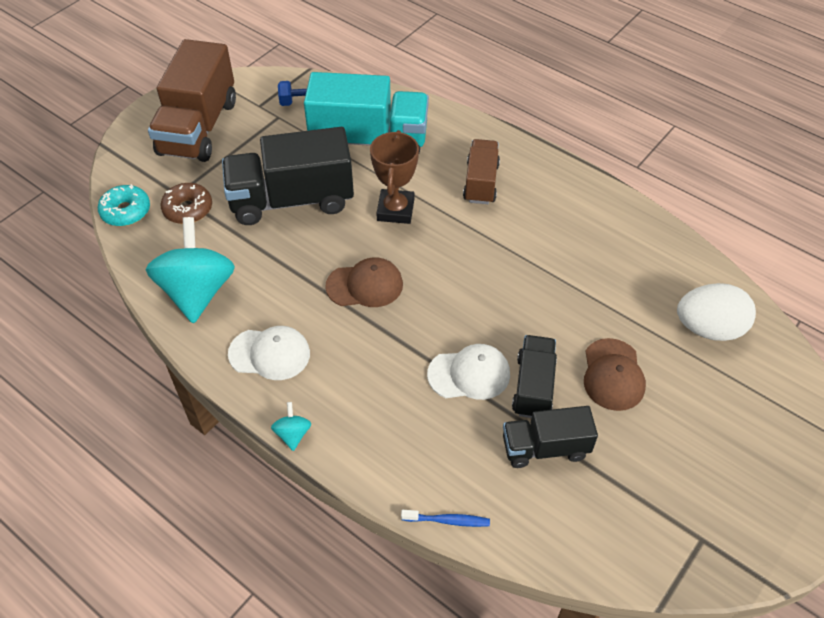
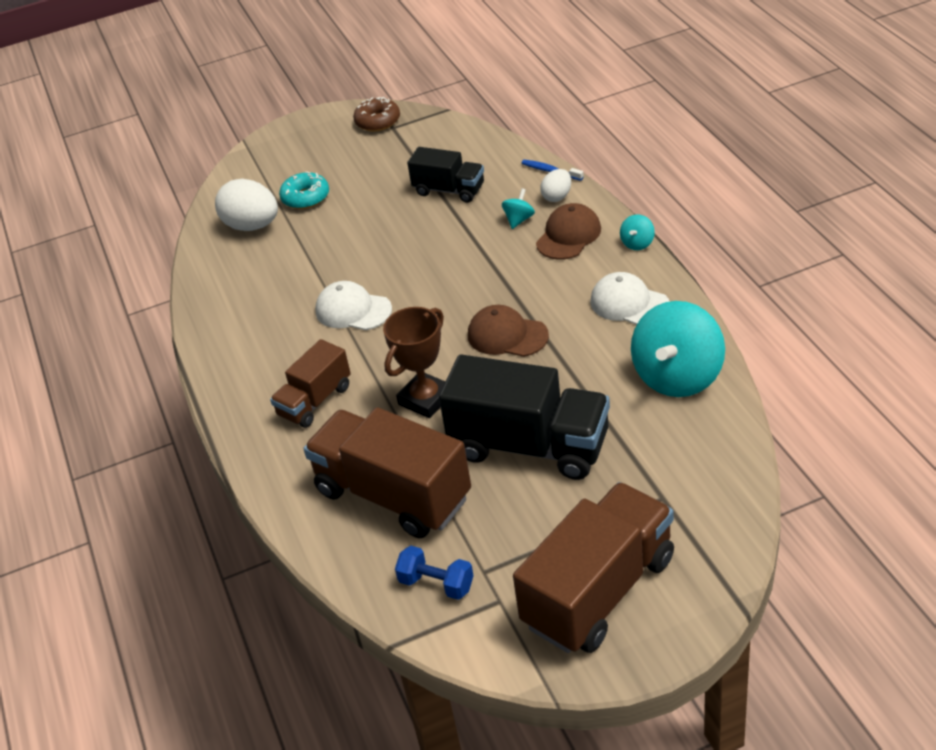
camera: 145 degrees left, 10 degrees down
turquoise donut [98,184,150,226] -> turquoise donut moved to [279,171,329,209]
brown donut [160,183,212,224] -> brown donut moved to [353,97,400,132]
turquoise truck [304,72,429,153] -> brown truck [304,407,471,538]
white cap [427,344,510,400] -> white cap moved to [315,281,392,330]
black truck [512,335,557,418] -> none
brown cap [584,338,646,411] -> brown cap moved to [536,203,601,260]
none -> turquoise spinning top [502,188,535,229]
none -> white egg [540,169,571,202]

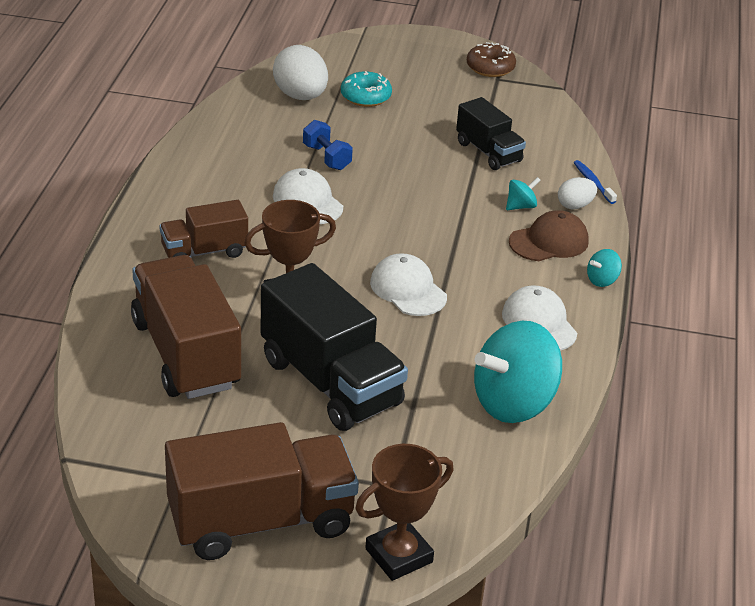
camera: 25 degrees right, 5 degrees down
blue dumbbell [395,546,474,600] -> blue dumbbell moved to [303,120,353,170]
brown cap [468,305,549,357] -> white cap [370,253,447,316]
none -> brown trophy [355,444,453,581]

